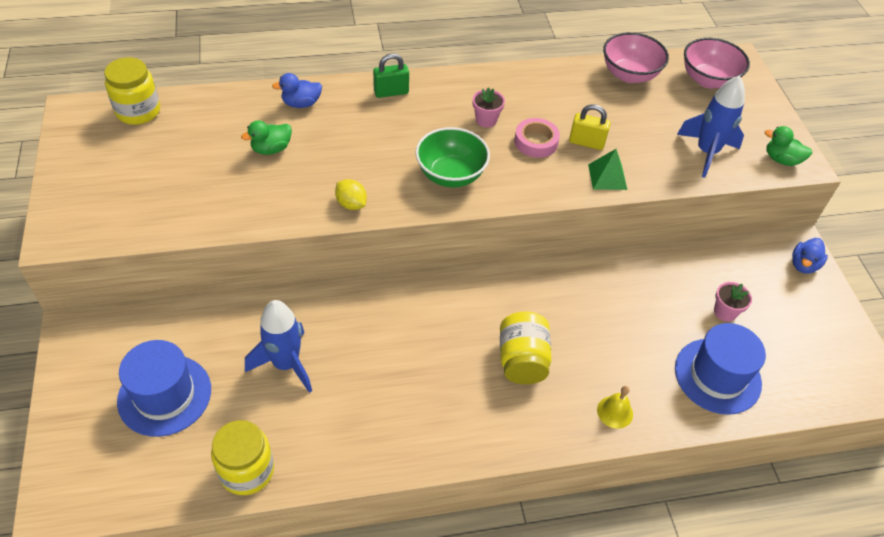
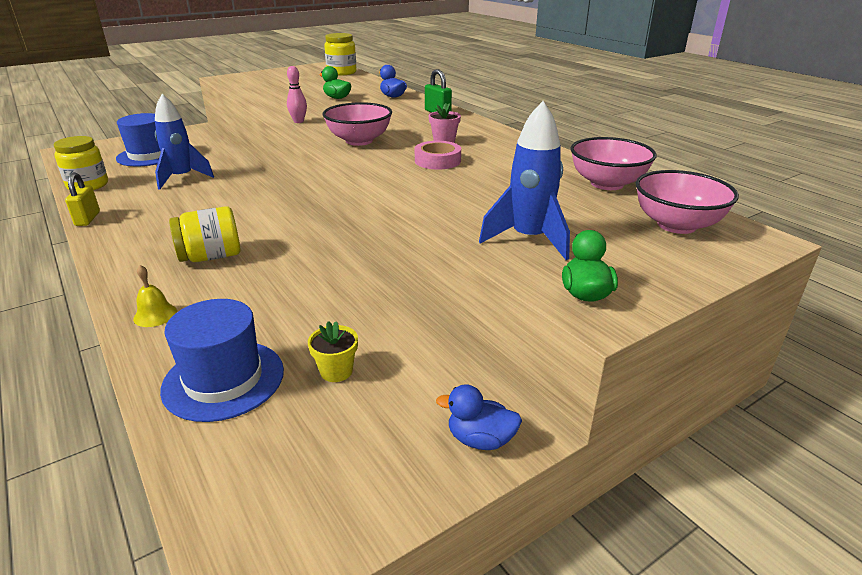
camera: 70 degrees right, 20 degrees down
yellow lemon [335,179,367,210] -> pink bowling pin [287,66,307,123]
green bowl [416,127,490,187] -> pink bowl [323,102,392,146]
yellow padlock [569,104,611,150] -> yellow padlock moved to [65,172,100,226]
green pyramid [588,149,627,190] -> none
pink flower pot [714,282,752,322] -> yellow flower pot [308,321,358,382]

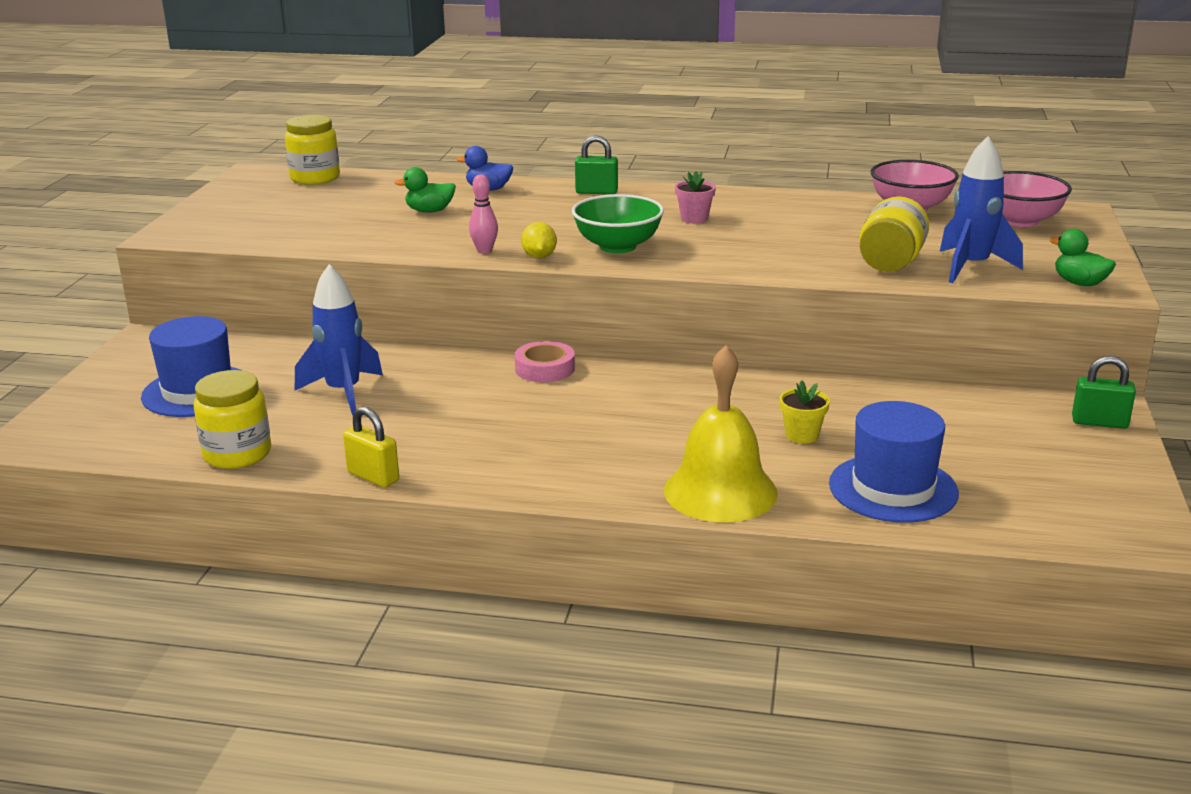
camera: 45 degrees left, 5 degrees down
yellow bell [133,265,177,327] -> yellow bell [664,345,778,522], size x2.22
yellow jar [169,206,240,262] -> yellow jar moved to [859,196,929,272]
yellow flower pot [308,321,358,382] -> yellow flower pot moved to [779,381,830,444]
pink bowl [323,102,392,146] -> green bowl [572,194,664,253]
pink tape [415,141,461,170] -> pink tape moved to [515,341,575,382]
blue duck [436,384,522,450] -> green padlock [1072,356,1136,429]
none -> yellow lemon [521,222,557,258]

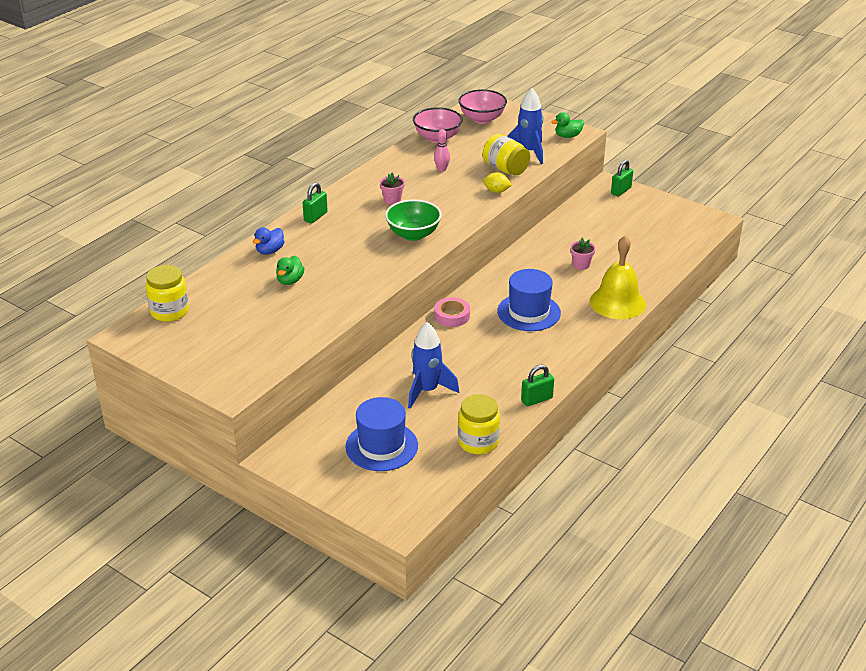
camera: 65 degrees left, 10 degrees up
yellow padlock [343,407,399,488] -> green padlock [521,364,554,406]
pink bowling pin [469,174,498,254] -> pink bowling pin moved to [434,129,450,172]
yellow lemon [521,222,557,258] -> yellow lemon moved to [483,172,512,193]
yellow flower pot [779,381,830,444] -> pink flower pot [570,238,596,270]
blue hat [829,401,959,523] -> blue hat moved to [497,269,561,331]

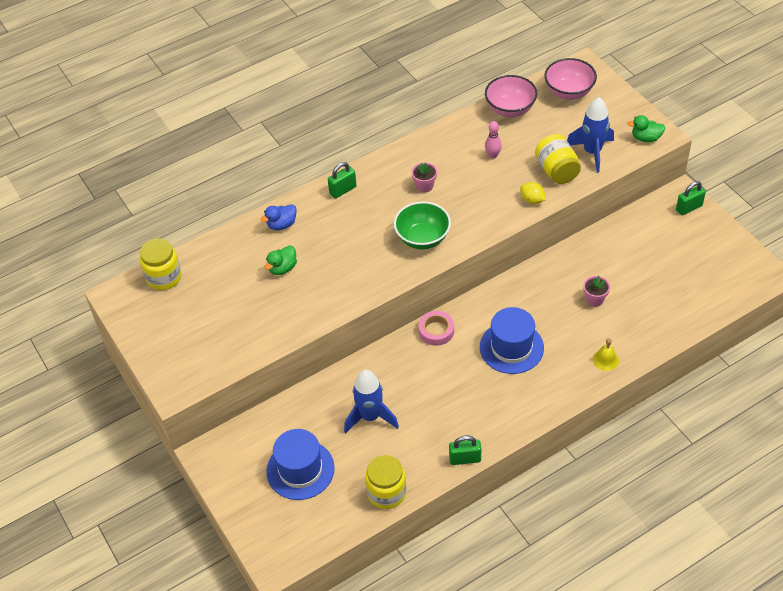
camera: 25 degrees right, 15 degrees up
yellow bell [590,235,646,319] -> yellow bell [593,338,619,371], size x0.45

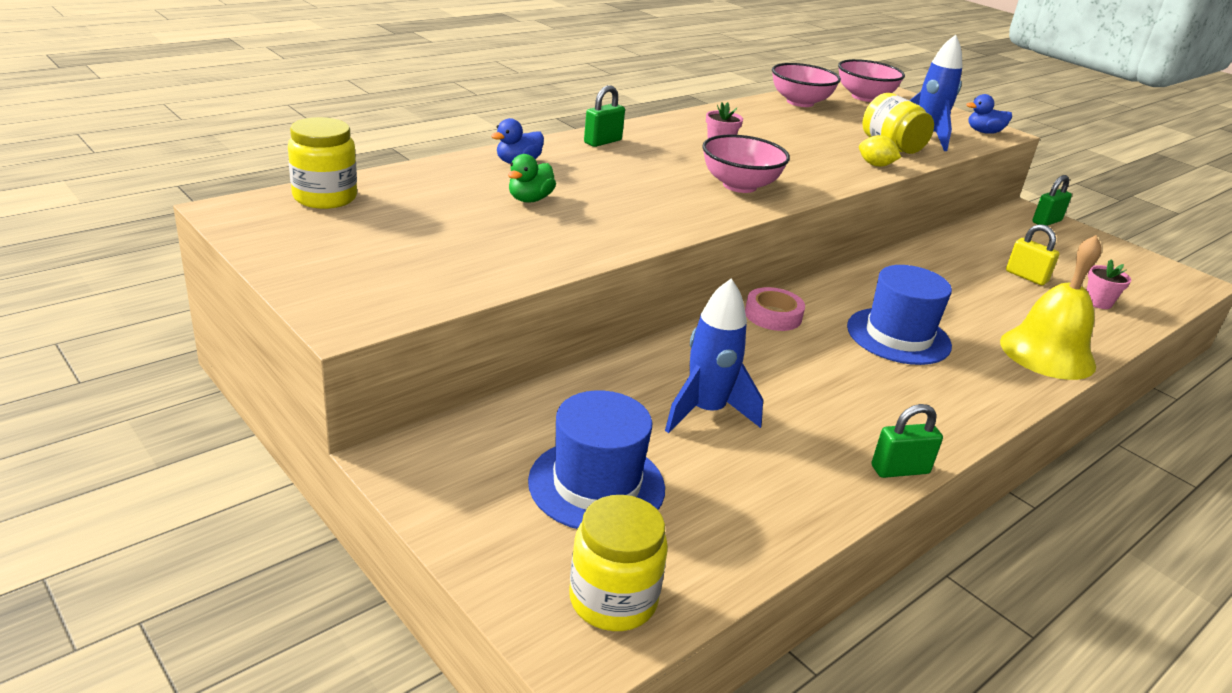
camera: 15 degrees left, 20 degrees down
yellow jar [365,455,406,509] -> yellow jar moved to [569,495,668,631]
green bowl [394,201,451,249] -> pink bowl [702,135,790,193]
pink bowling pin [485,121,502,159] -> none
pink flower pot [583,276,610,306] -> pink flower pot moved to [1087,259,1131,309]
yellow bell [593,338,619,371] -> yellow bell [1000,235,1102,380], size x2.22
green duck [627,115,666,142] -> blue duck [966,94,1012,134]
none -> yellow padlock [1006,224,1060,285]

